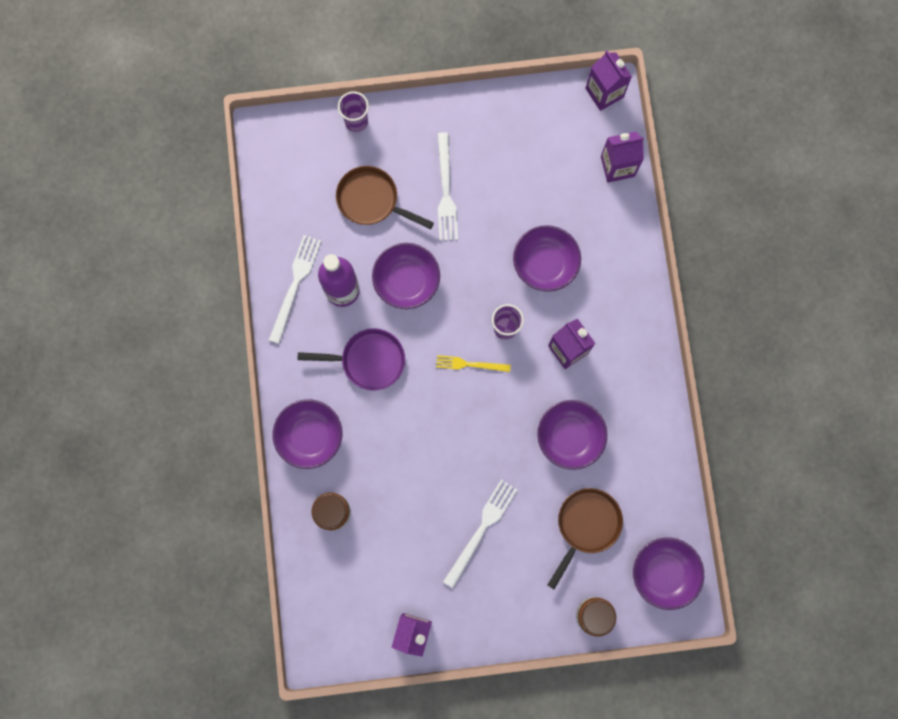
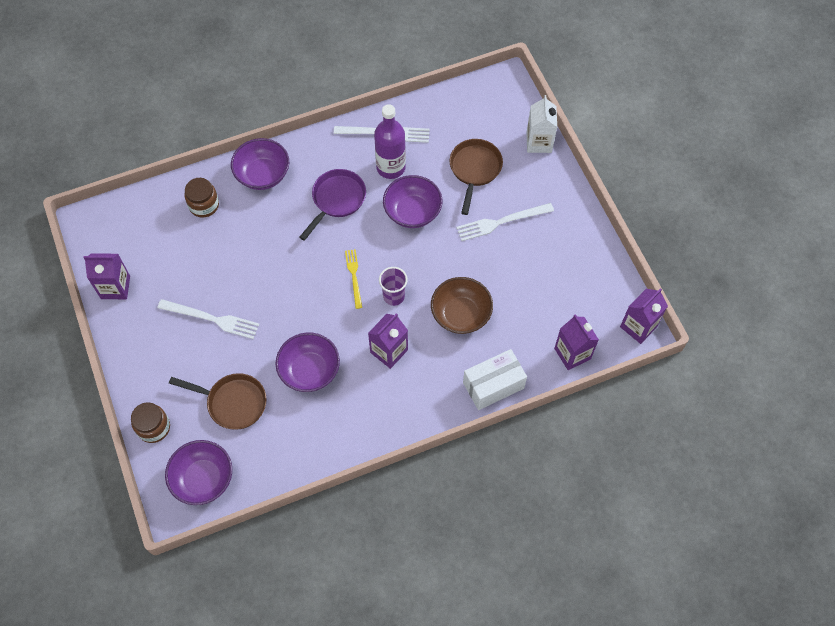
camera: 75 degrees right, 15 degrees down
purple pan [298,328,405,391] -> purple pan turned 135 degrees counterclockwise [299,169,366,241]
purple cup [338,91,369,132] -> white carton [526,95,557,153]
purple bowl [513,225,581,292] -> brown bowl [431,277,493,334]
none -> white box [463,349,527,410]

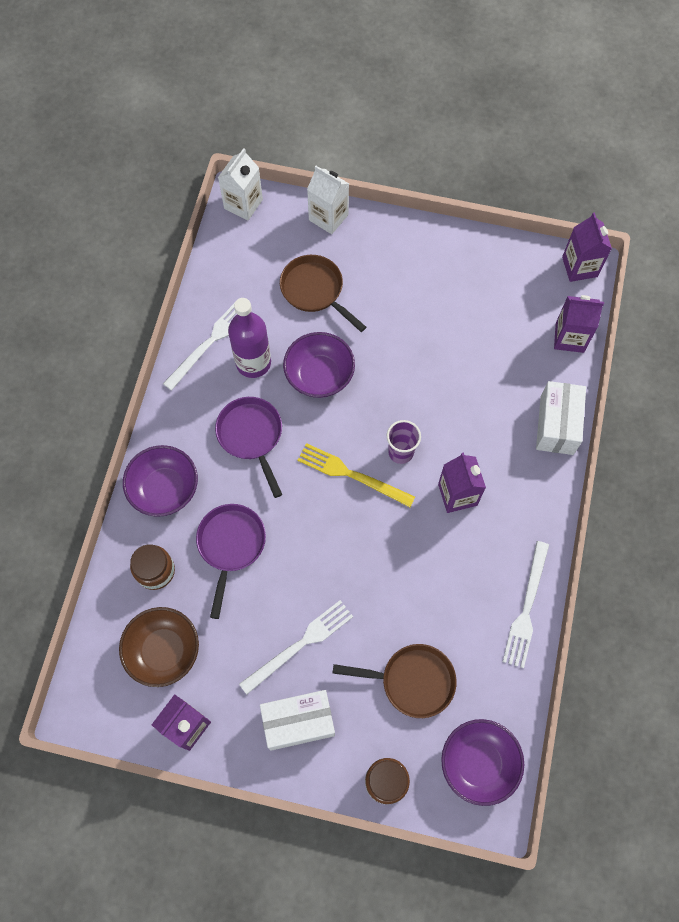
camera: 55 degrees left, 5 degrees up
brown pan [169,373,267,430] -> brown pan turned 45 degrees clockwise [332,644,457,718]
purple bowl [276,333,340,392] -> none
yellow fork [345,249,362,309] -> yellow fork [297,443,415,507], size x1.54
brown bowl [431,277,493,334] -> brown bowl moved to [119,607,199,687]
white fork [456,203,554,241] -> white fork moved to [503,541,549,668]
none -> purple pan [196,504,266,619]
none -> white carton [218,148,263,220]
none -> white box [260,690,335,751]

